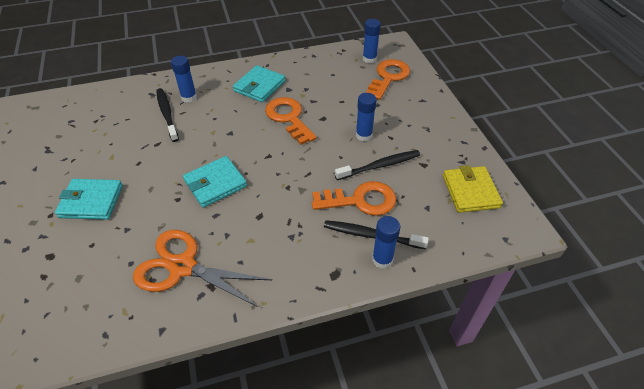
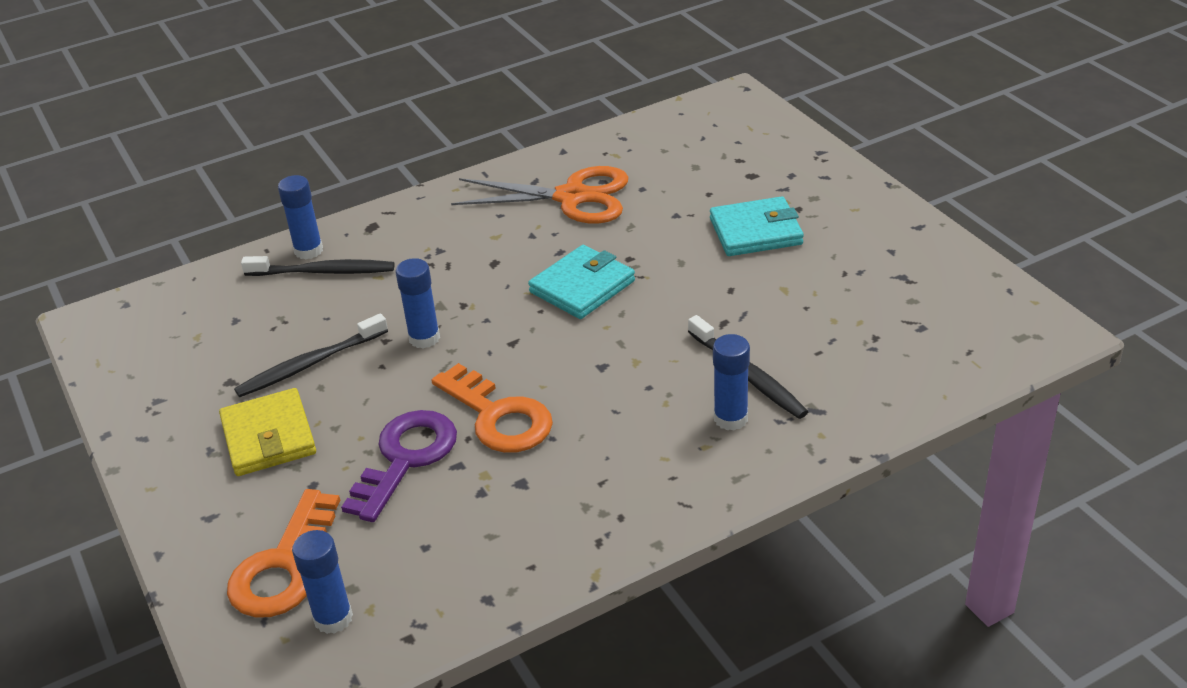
camera: 170 degrees right, 10 degrees down
turquoise wallet [233,65,285,103] -> none
orange key [312,181,396,216] -> none
blue glue stick [356,93,377,141] -> blue glue stick moved to [396,258,440,348]
yellow wallet [443,165,503,213] -> yellow wallet moved to [219,388,316,476]
none -> purple key [341,410,457,522]

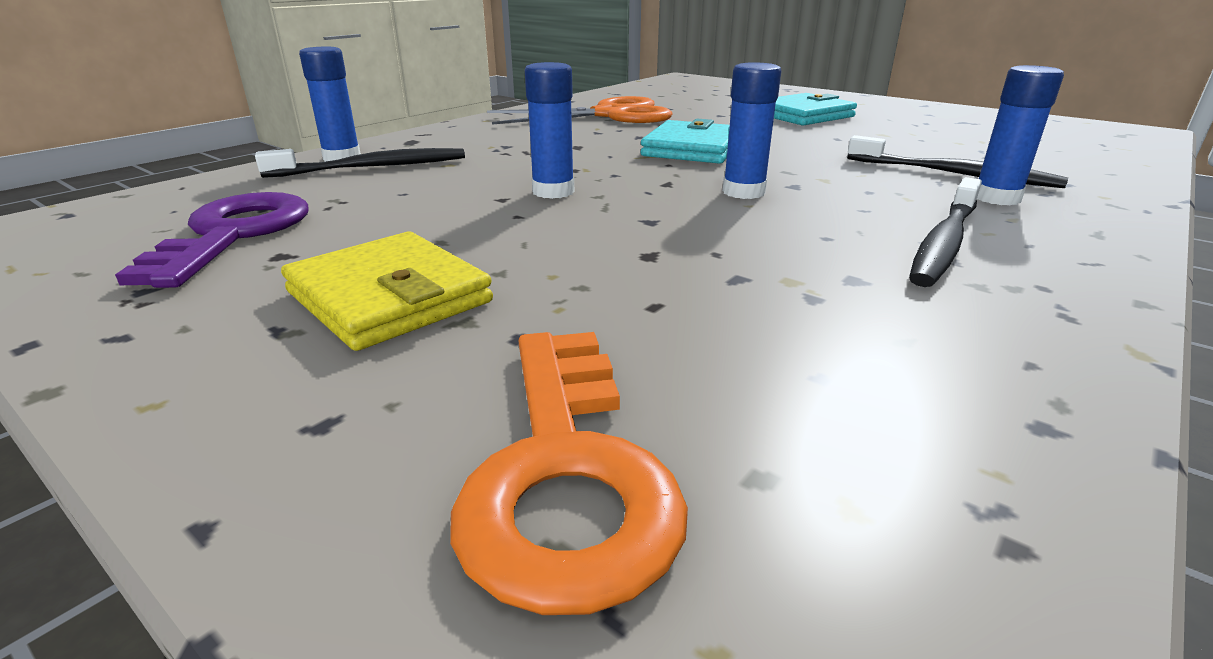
camera: 25 degrees left, 10 degrees down
black toothbrush [234,313,388,397] -> black toothbrush moved to [909,177,982,287]
blue glue stick [292,530,353,634] -> blue glue stick moved to [723,62,781,199]
purple key [341,410,457,522] -> purple key moved to [115,192,309,288]
orange key [431,363,553,453] -> none

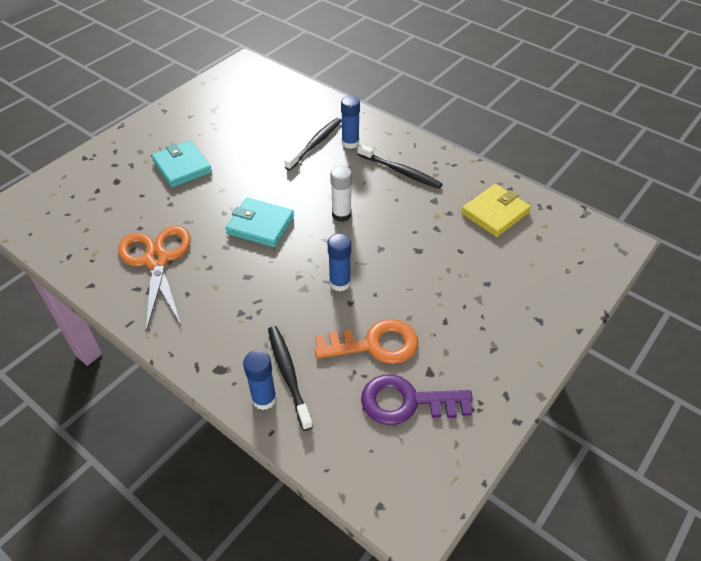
camera: 90 degrees left, 20 degrees up
yellow wallet [281,232,493,351] -> yellow wallet moved to [461,184,531,237]
orange key [450,332,688,615] -> orange key moved to [315,319,418,364]
blue glue stick [723,62,781,199] -> white glue stick [330,166,352,222]

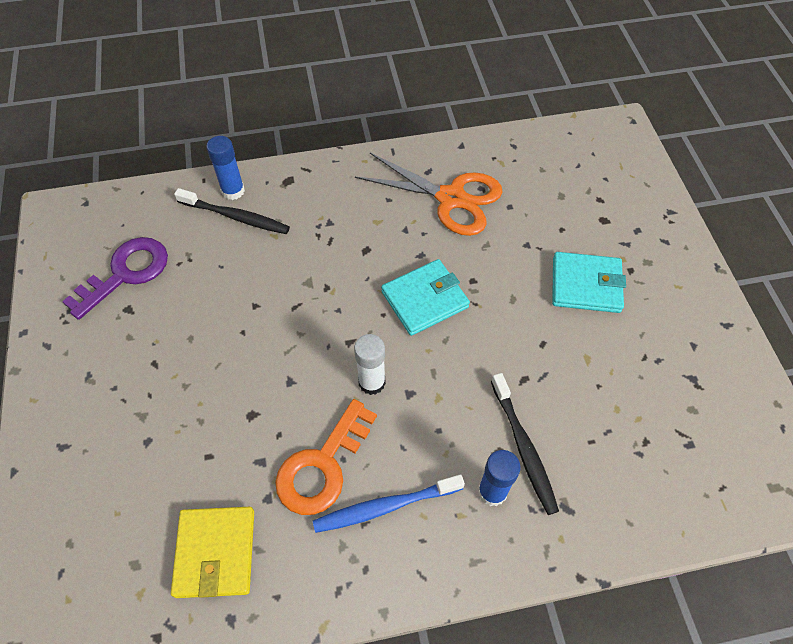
camera: 130 degrees right, 10 degrees up
orange key [315,319,418,364] -> orange key moved to [275,399,377,515]
blue glue stick [328,234,351,291] -> none
black toothbrush [357,144,442,189] -> blue toothbrush [313,474,465,533]

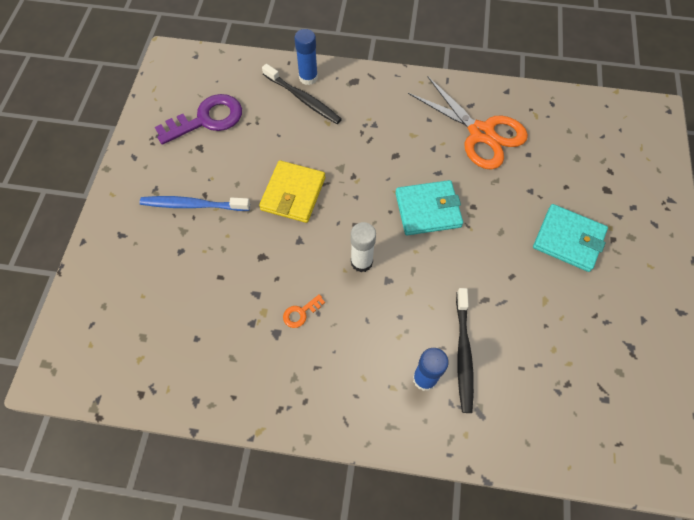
camera: 20 degrees right, 5 degrees up
yellow wallet [171,507,254,598] -> yellow wallet moved to [259,160,325,223]
orange key [275,399,377,515] -> orange key [283,294,325,328], size x0.44
blue toothbrush [313,474,465,533] -> blue toothbrush moved to [140,196,250,211]

